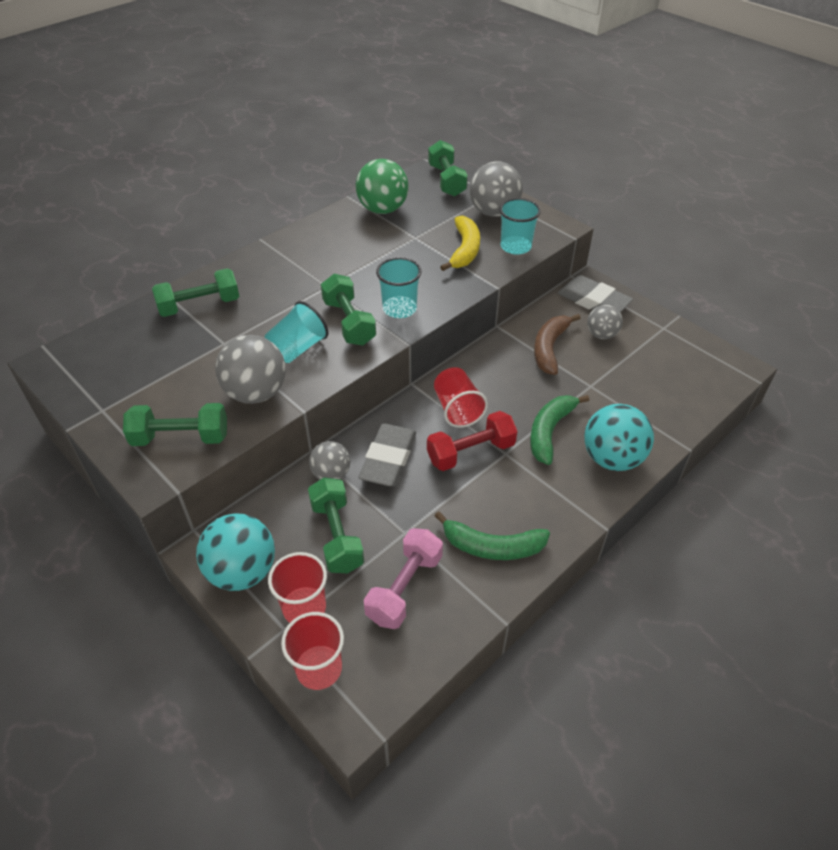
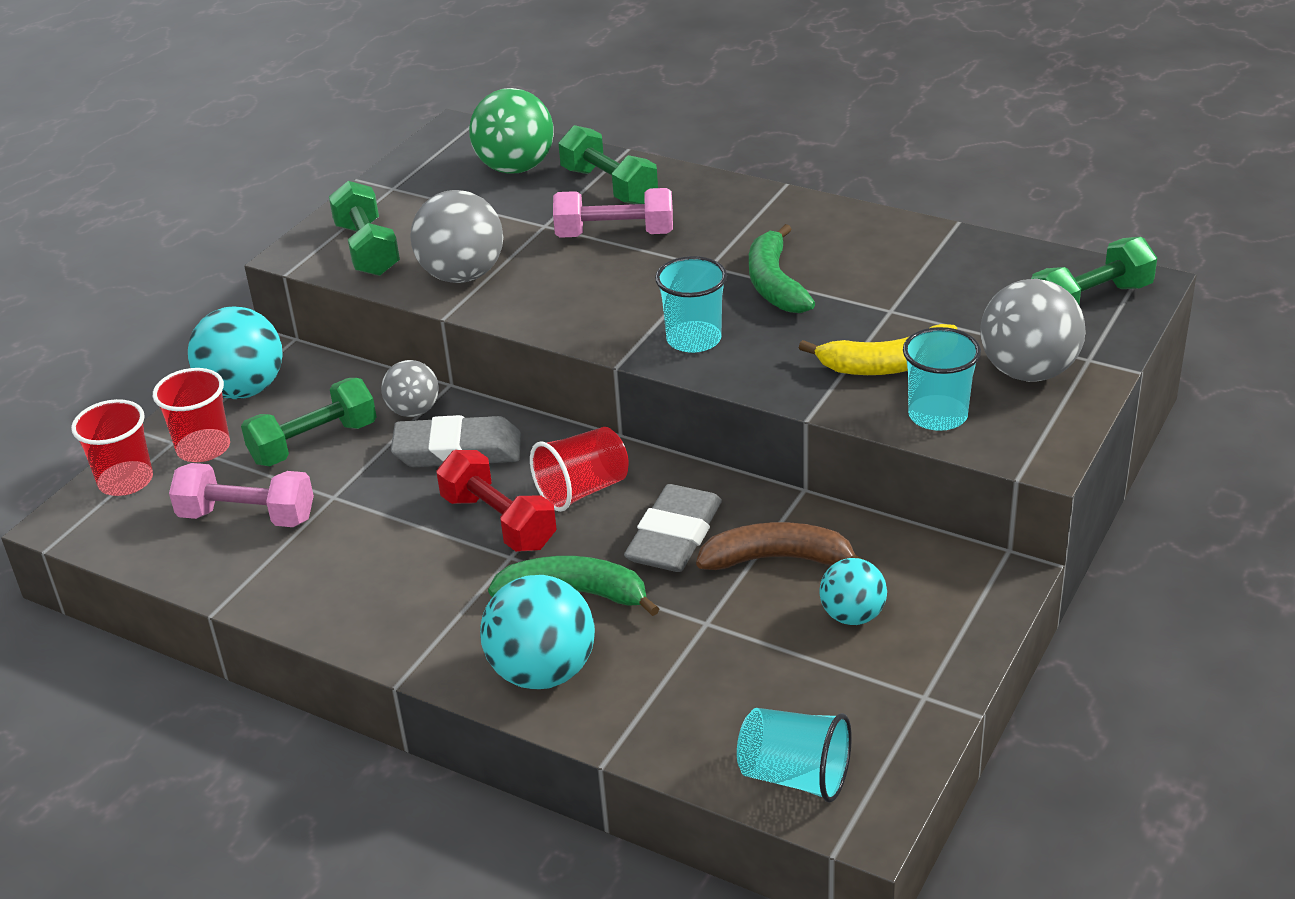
camera: 75 degrees right, 10 degrees down
turquoise cup [265,301,328,363] -> turquoise cup moved to [737,708,852,803]
green dumbbell [321,274,376,346] -> none
green ball [356,159,408,214] -> green ball moved to [469,88,554,174]
green banana [435,511,550,560] -> green banana moved to [749,224,815,313]
grey eraser [558,275,633,313] -> grey eraser moved to [624,484,722,572]
grey ball [587,305,623,339] -> turquoise ball [819,558,887,625]
none -> pink dumbbell [553,188,673,238]

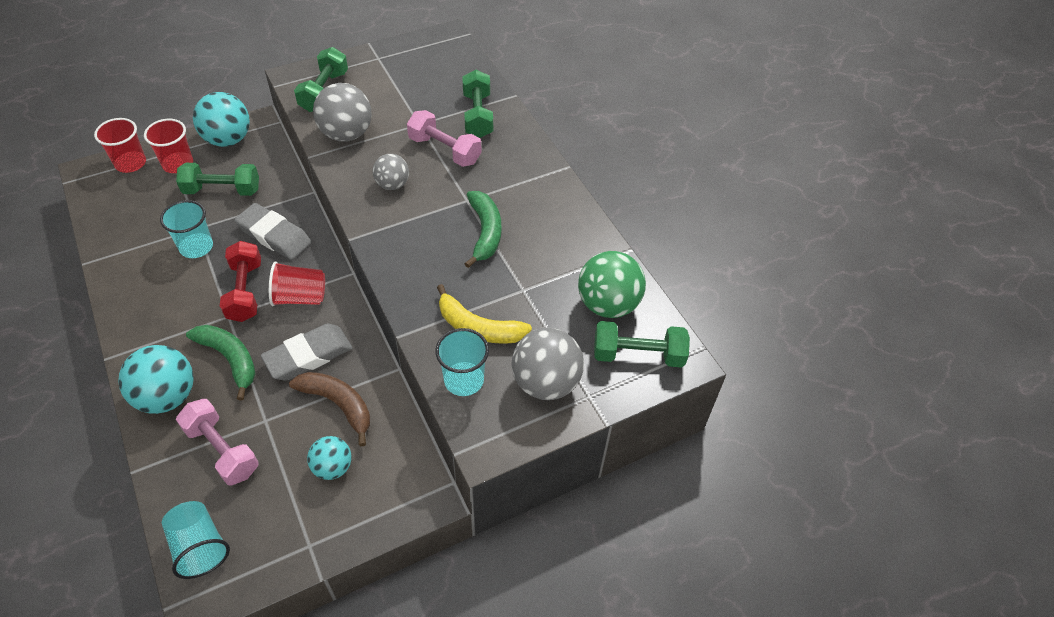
camera: 30 degrees right, 15 degrees up
pink dumbbell [169,463,314,527] -> pink dumbbell moved to [176,399,259,486]
grey ball [381,360,439,417] -> grey ball moved to [372,154,409,190]
green ball [469,88,554,174] -> green ball moved to [578,251,646,318]
turquoise cup [655,256,727,353] -> turquoise cup moved to [160,200,213,258]
green banana [749,224,815,313] -> green banana turned 150 degrees clockwise [464,191,501,268]

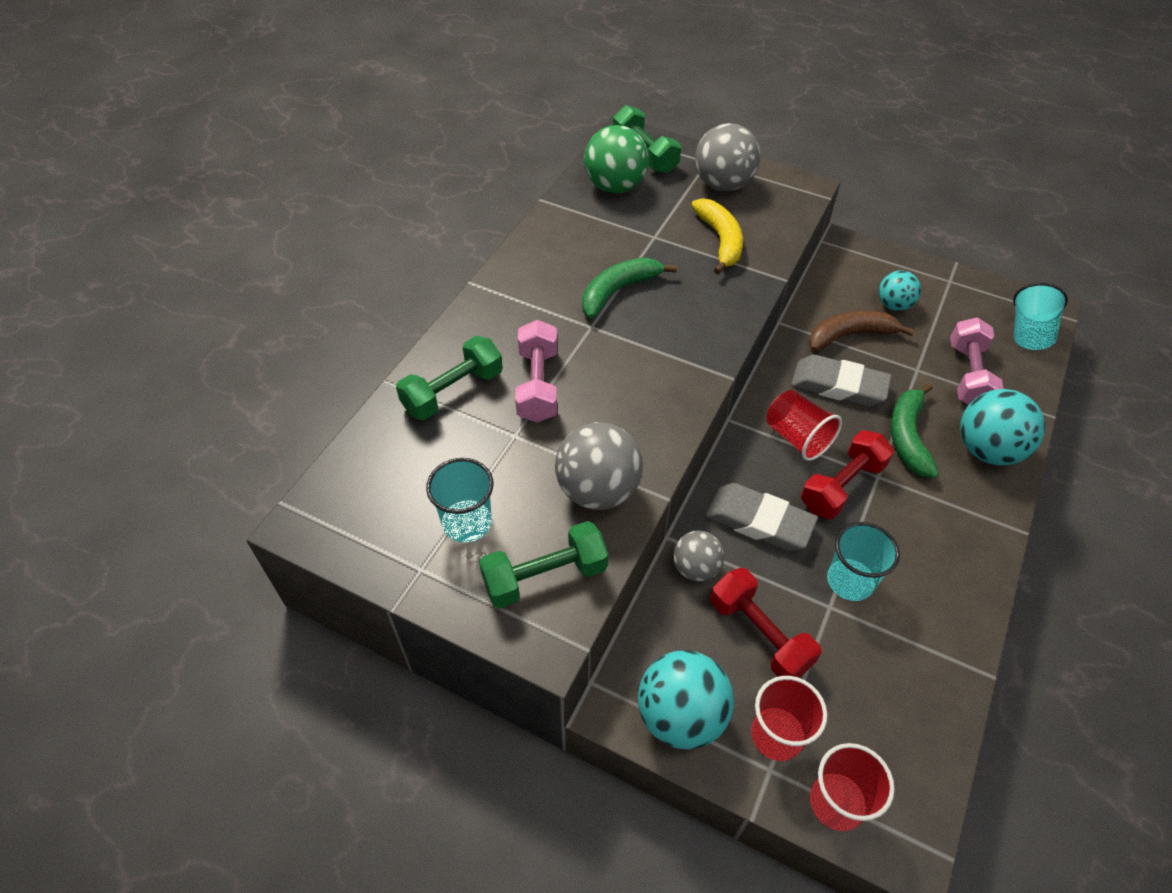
camera: 125 degrees left, 0 degrees up
green dumbbell [176,163,259,196] -> red dumbbell [710,568,821,678]
grey eraser [235,203,311,260] -> grey eraser turned 60 degrees counterclockwise [705,483,818,551]
brown banana [289,372,370,446] -> brown banana turned 75 degrees clockwise [809,311,915,351]
grey ball [372,154,409,190] -> grey ball moved to [673,531,724,582]
turquoise cup [435,328,489,396] -> turquoise cup moved to [426,458,493,543]

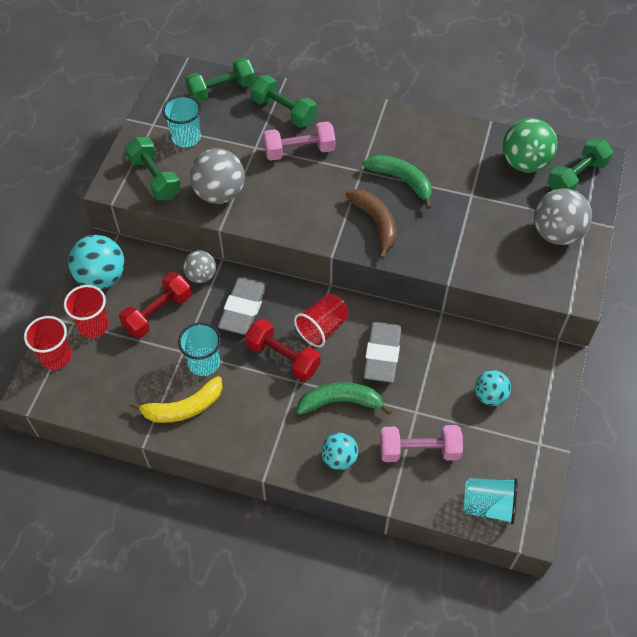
camera: 80 degrees right, 5 degrees up
yellow banana [691,198,743,275] -> yellow banana moved to [130,376,222,423]
brown banana [809,311,915,351] -> brown banana moved to [345,189,397,259]
turquoise ball [960,389,1045,466] -> turquoise ball [321,433,358,470], size x0.61
none -> green dumbbell [185,57,255,102]

